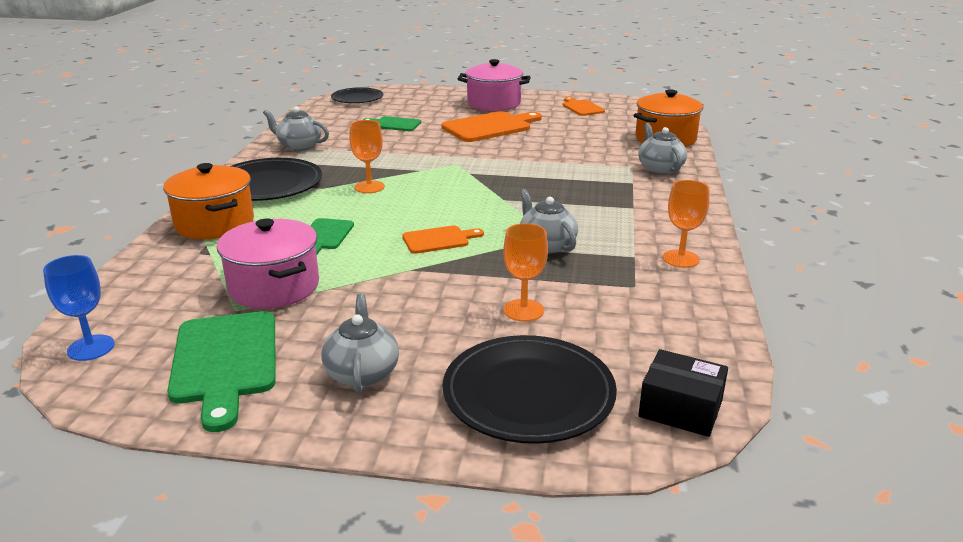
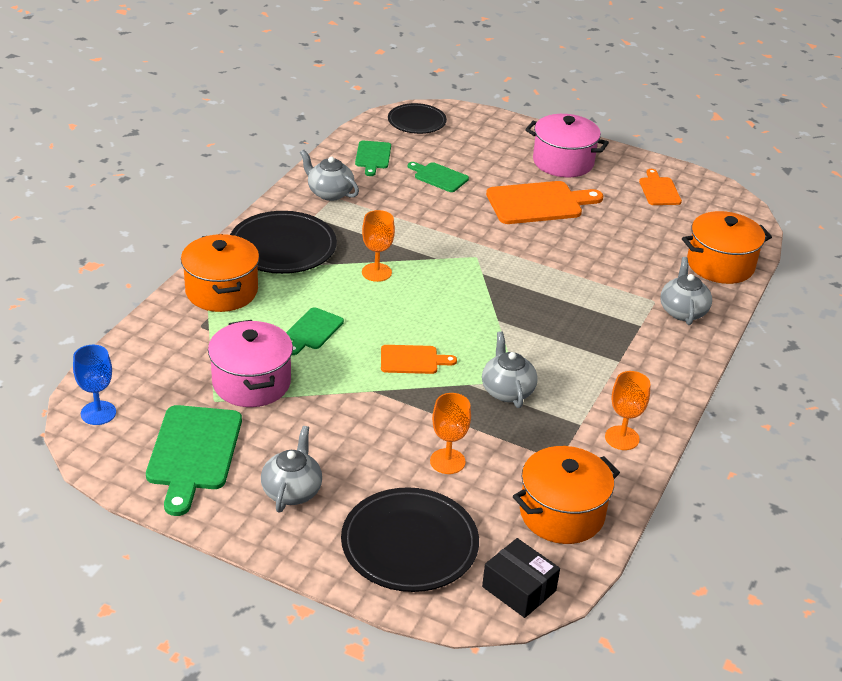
camera: 15 degrees right, 10 degrees up
none -> green cutting board [355,141,391,176]
none -> orange pot [513,446,620,544]

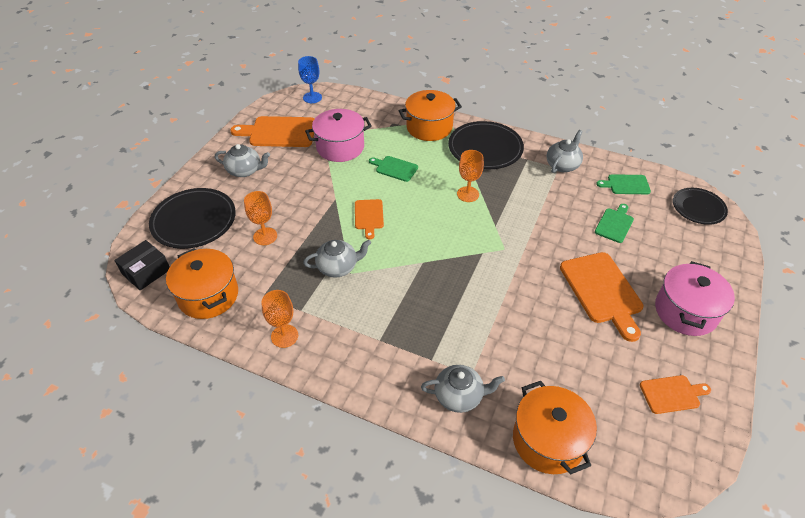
camera: 90 degrees right, 10 degrees up
green cutting board [146,405,242,516] -> orange cutting board [230,116,315,147]

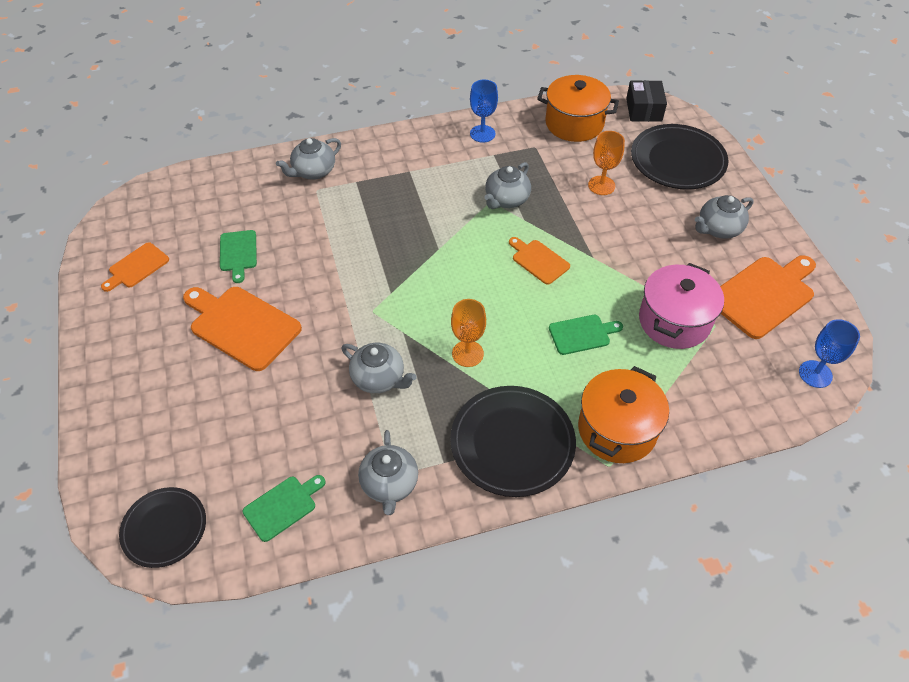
camera: 140 degrees right, 5 degrees up
orange goblet [261,290,298,348] -> blue goblet [470,80,498,143]
orange pot [513,381,597,474] -> none
green cutting board [595,204,634,243] -> green cutting board moved to [220,230,257,283]
pink pot [655,261,735,336] -> none
none -> grey teapot [341,343,417,393]

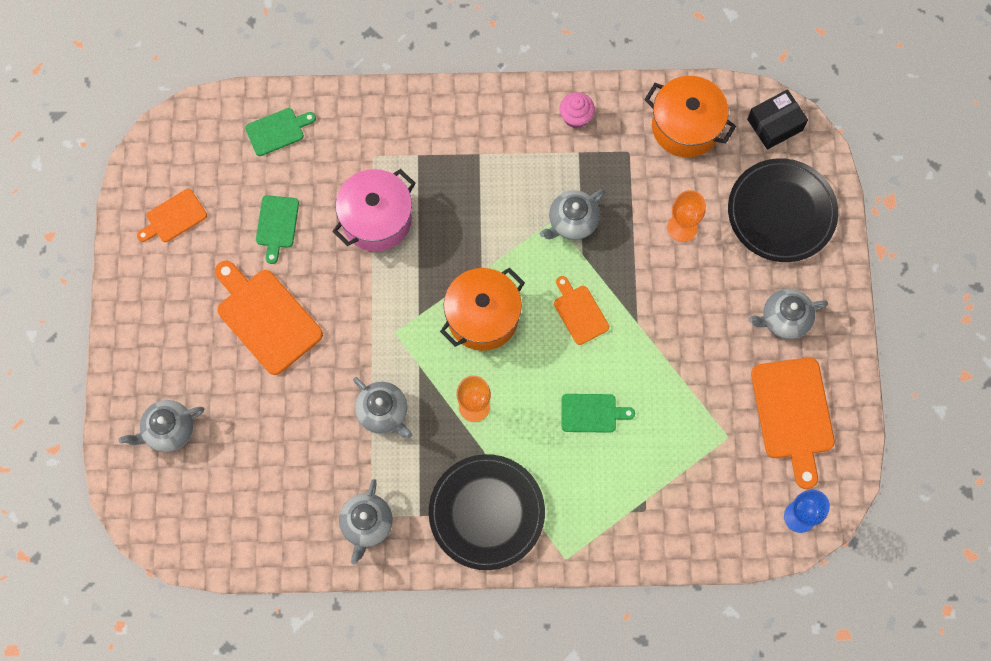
camera: 15 degrees right, 20 degrees up
black plate [119,487,206,568] -> none
green cutting board [243,475,325,542] -> green cutting board moved to [245,108,316,156]
grey teapot [276,138,341,180] -> grey teapot moved to [118,400,204,452]
blue goblet [470,80,498,143] -> pink cupcake [559,92,595,128]
orange pot [578,366,669,463] -> orange pot moved to [440,268,525,351]
black box [626,80,667,122] -> black box turned 45 degrees clockwise [747,89,808,150]
pink pot [639,263,724,349] -> pink pot moved to [332,169,416,251]
orange cutting board [720,255,816,339] -> orange cutting board turned 105 degrees clockwise [751,357,835,489]

